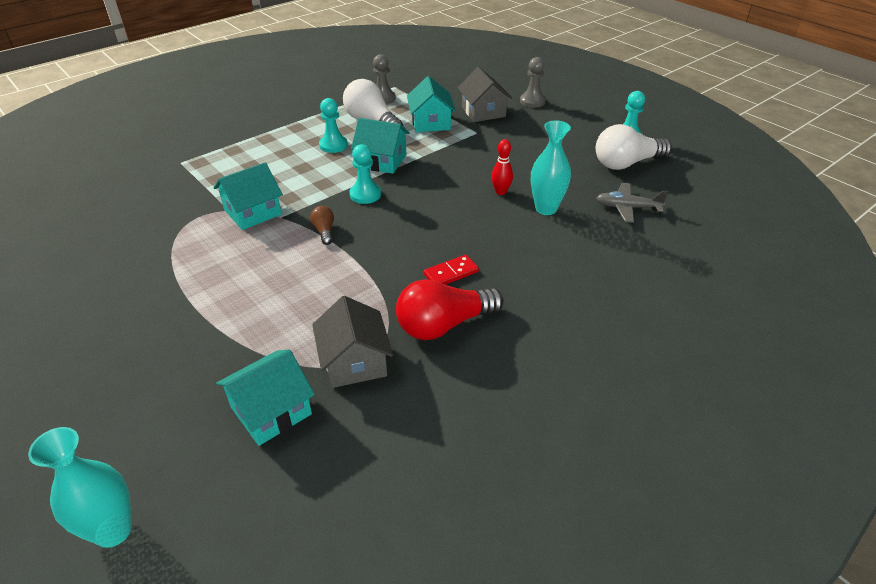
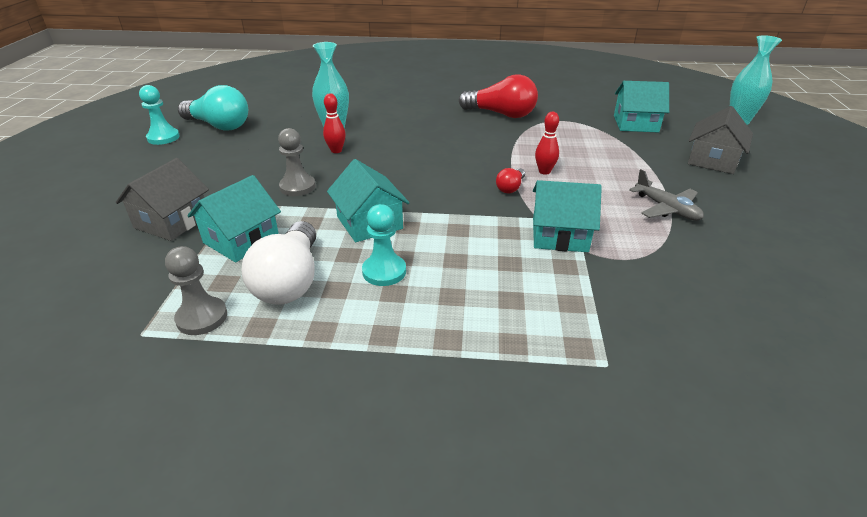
camera: 135 degrees left, 5 degrees down
brown light bulb [310,206,334,245] -> red light bulb [496,168,525,194]
grey house [312,296,393,388] -> grey house moved to [688,106,753,174]
turquoise pawn [350,144,381,204] -> none
red domino [424,255,479,285] -> none
grey pawn [520,57,546,108] -> grey pawn moved to [278,128,316,196]
white light bulb [596,124,672,170] -> turquoise light bulb [178,85,248,131]
grey plane [596,183,668,223] -> grey plane moved to [629,169,704,221]
none -> red bowling pin [535,112,559,175]

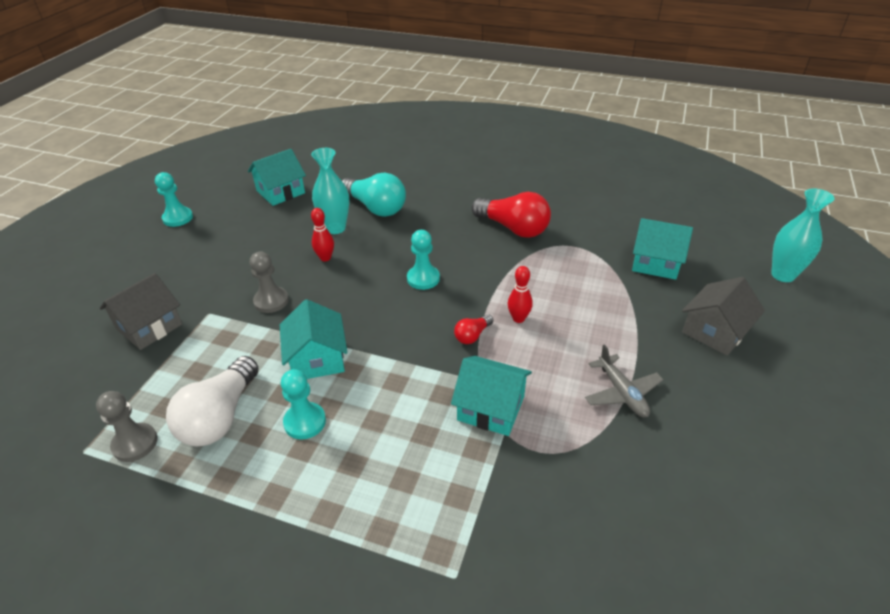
camera: 15 degrees right, 5 degrees up
turquoise light bulb [178,85,248,131] -> turquoise light bulb moved to [342,172,406,217]
turquoise house [187,175,281,262] -> turquoise house moved to [248,149,306,206]
none -> turquoise pawn [407,230,440,290]

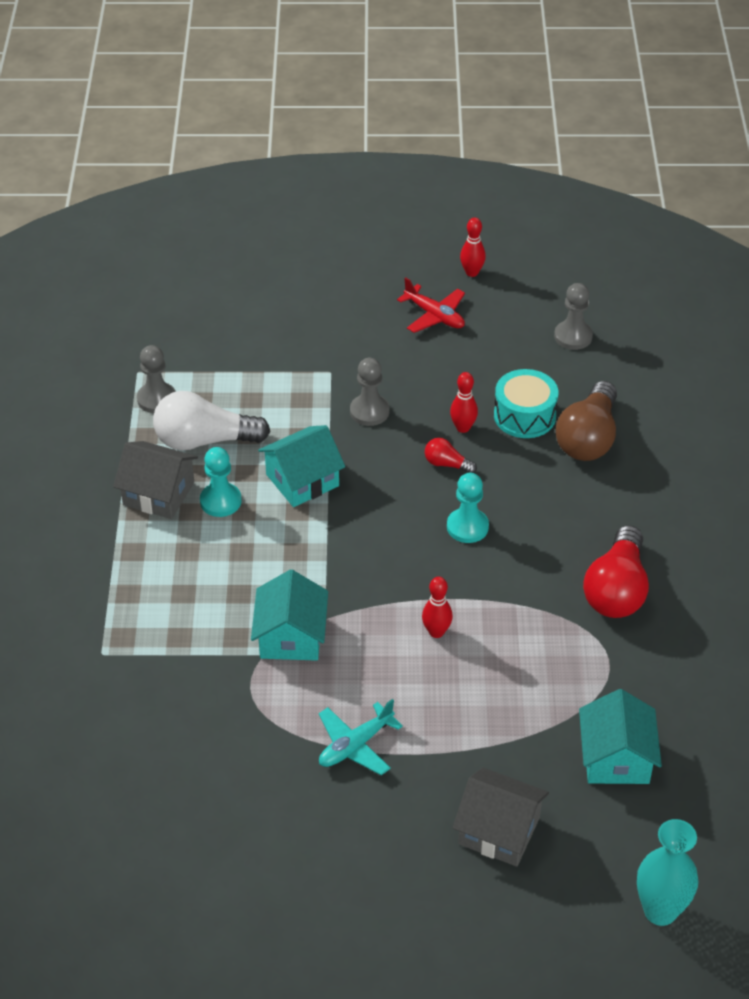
camera: 70 degrees right, 5 degrees up
grey house [100,273,182,350] -> grey house moved to [113,441,198,519]
turquoise pawn [155,172,193,227] -> red bowling pin [460,217,486,277]
turquoise house [248,149,306,206] -> grey pawn [554,283,593,350]
turquoise vase [311,148,349,234] -> turquoise drum [494,369,559,438]
turquoise light bulb [342,172,406,217] -> brown light bulb [556,381,617,461]
red light bulb [454,314,493,344] -> red light bulb moved to [425,438,477,473]
grey plane [585,344,663,418] -> turquoise plane [319,699,403,775]
none -> red plane [397,277,465,333]

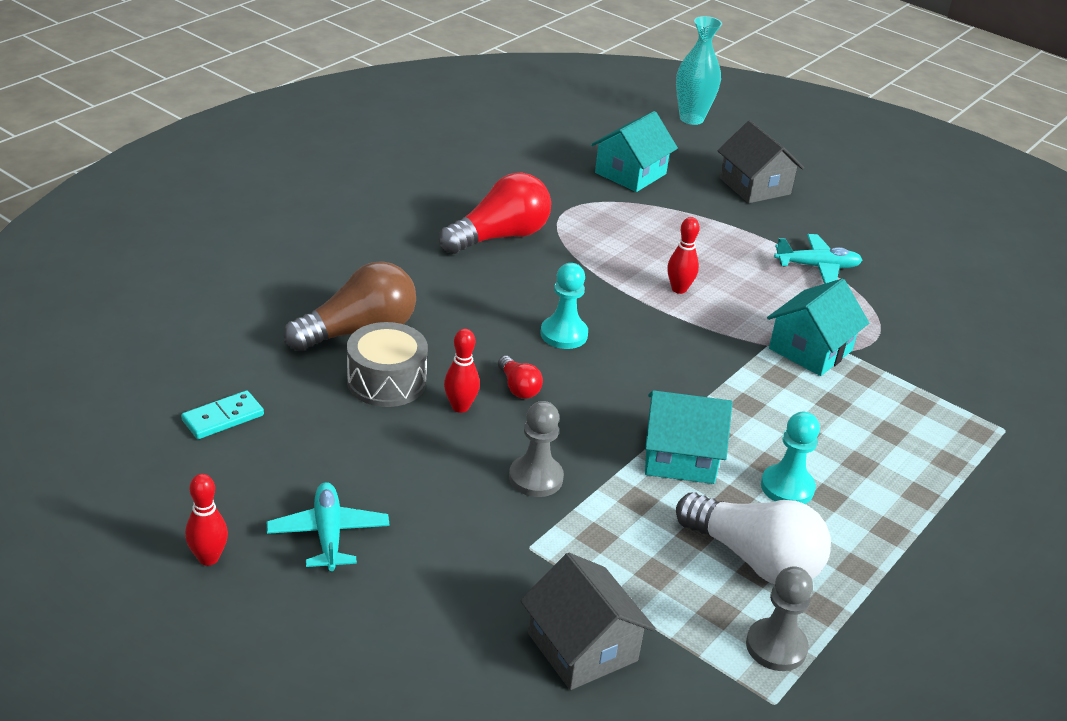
camera: 145 degrees left, 10 degrees down
grey house [113,441,198,519] -> grey house moved to [520,553,656,690]
red plane [397,277,465,333] -> turquoise plane [267,482,389,571]
turquoise drum [494,369,559,438] -> grey drum [347,322,428,407]
grey pawn [554,283,593,350] -> turquoise domino [181,391,264,439]

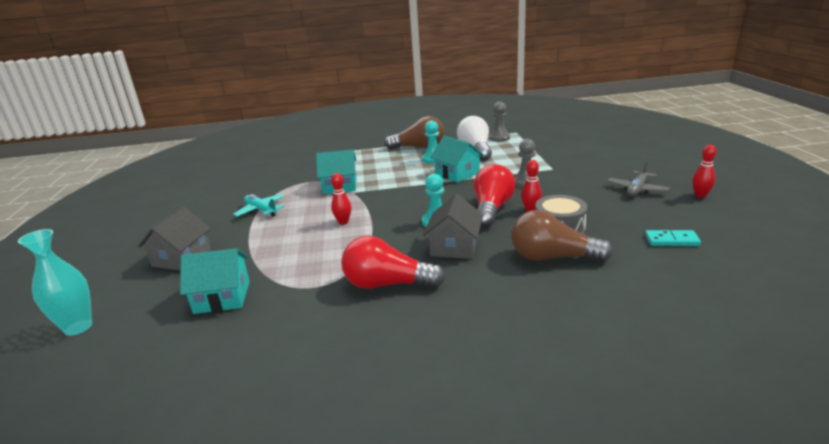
camera: 130 degrees left, 10 degrees down
turquoise plane [267,482,389,571] -> grey plane [607,161,670,196]
red light bulb [498,356,543,399] -> red light bulb [474,164,516,228], size x2.10
grey house [520,553,656,690] -> grey house moved to [423,194,483,259]
none -> brown light bulb [385,116,445,150]

